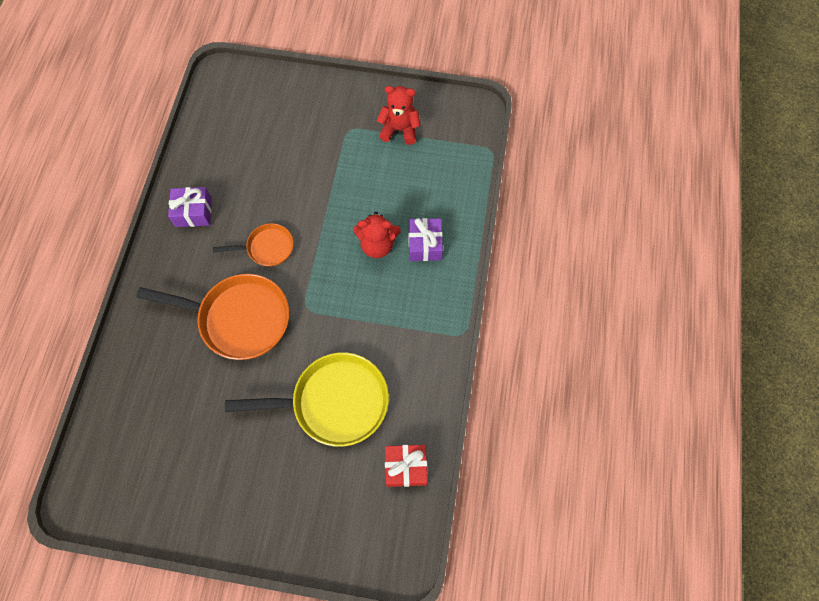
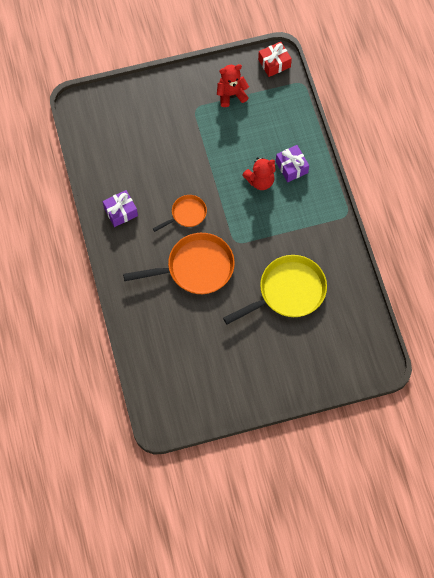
camera: 25 degrees left, 0 degrees up
red gift [385,445,427,487] -> red gift moved to [258,41,292,77]

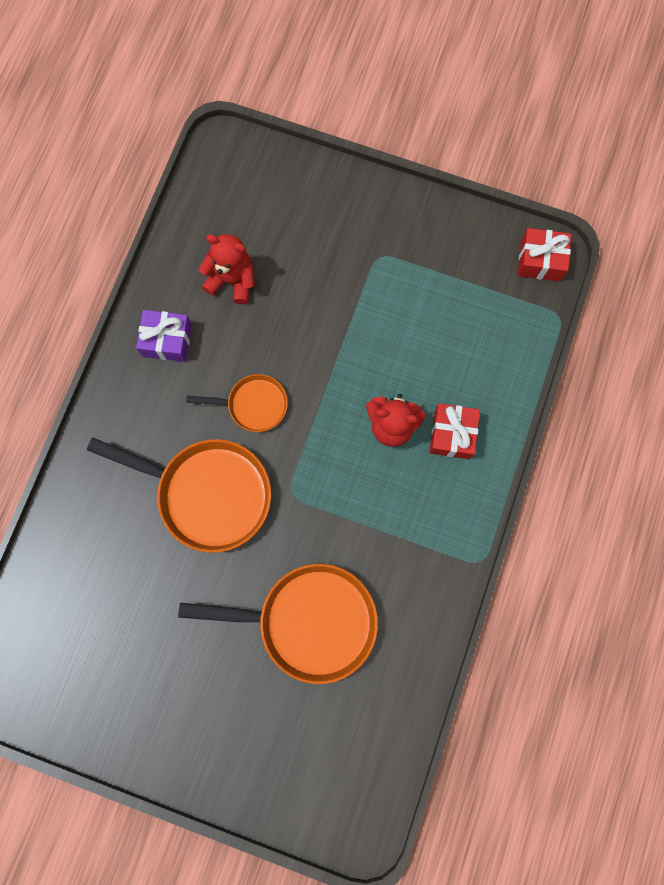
camera: 35 degrees right, 10 degrees up
red teddy bear [217,64,249,107] -> red teddy bear moved to [199,234,255,305]
yellow pan [223,255,327,324] -> orange pan [178,564,378,684]
purple gift [276,145,309,182] -> red gift [429,403,480,459]

